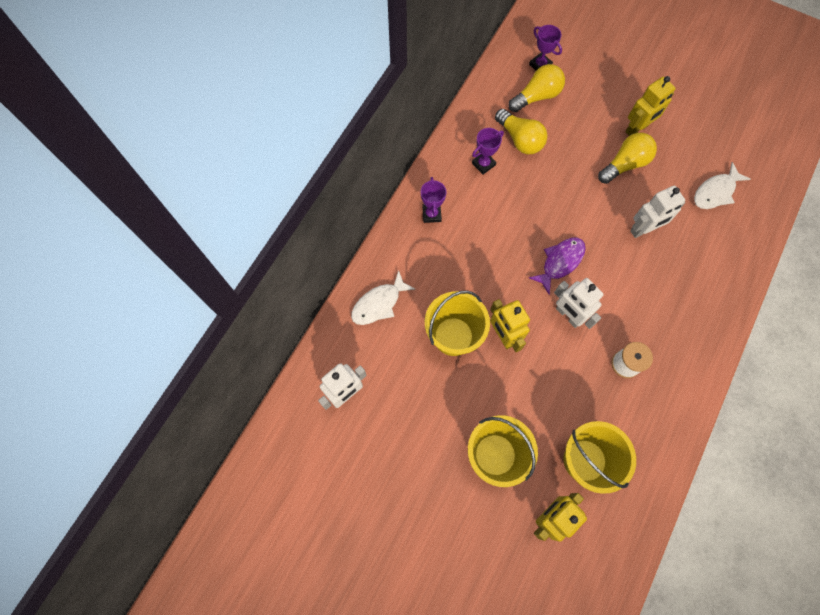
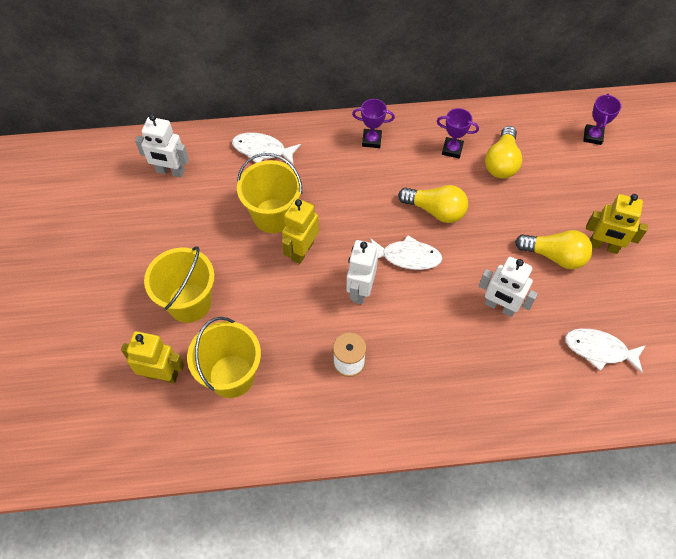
camera: 55 degrees right, 10 degrees down
purple trophy [421,177,446,223] -> purple trophy turned 45 degrees clockwise [352,99,395,148]
yellow light bulb [508,64,565,112] -> yellow light bulb moved to [398,185,468,223]
purple fish [529,238,586,295] -> white fish [370,235,443,270]

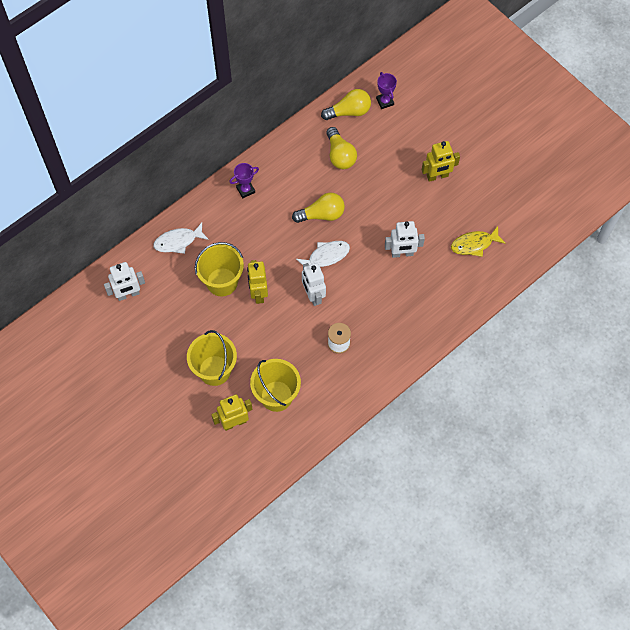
camera: 35 degrees left, 5 degrees up
purple trophy [437,108,479,158] -> none
yellow light bulb [515,230,593,269] -> yellow light bulb moved to [321,89,371,120]
white fish [565,328,646,373] -> yellow fish [451,226,506,257]

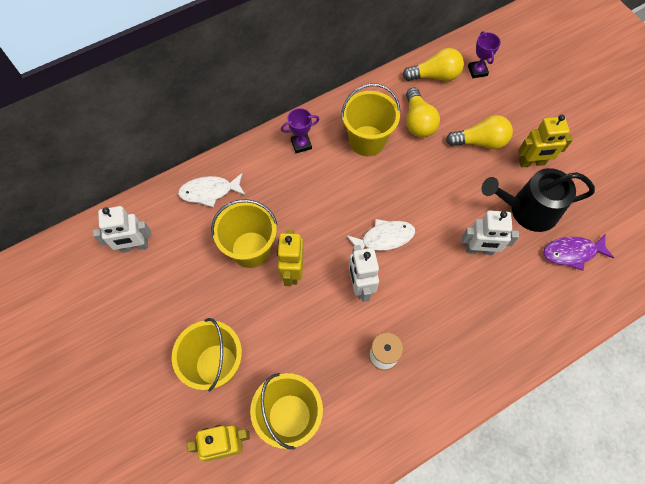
camera: 10 degrees right, 0 degrees up
yellow light bulb [292,193,345,223] -> yellow light bulb moved to [446,115,513,149]
yellow fish [451,226,506,257] -> purple fish [543,234,614,271]
none -> yellow bucket [341,83,401,156]
none -> black watering can [481,168,595,232]

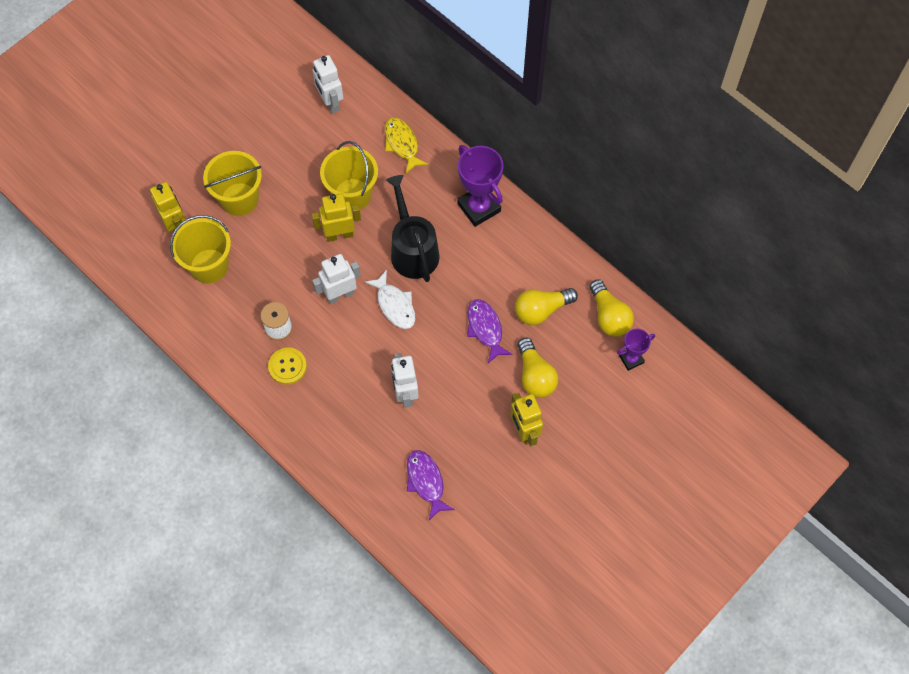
camera: 75 degrees right, 0 degrees up
white fish [178,173,245,207] -> yellow fish [384,118,429,173]
purple trophy [281,108,319,153] -> purple trophy [457,145,503,227], size x1.79
yellow bucket [341,83,401,156] -> none
black watering can [481,168,595,232] -> black watering can moved to [386,175,439,282]
none -> yellow button [268,348,307,385]
none -> purple fish [467,299,513,363]

